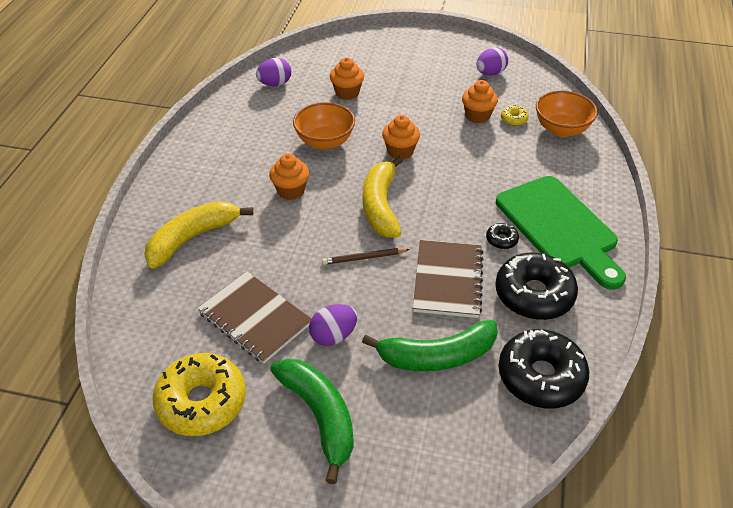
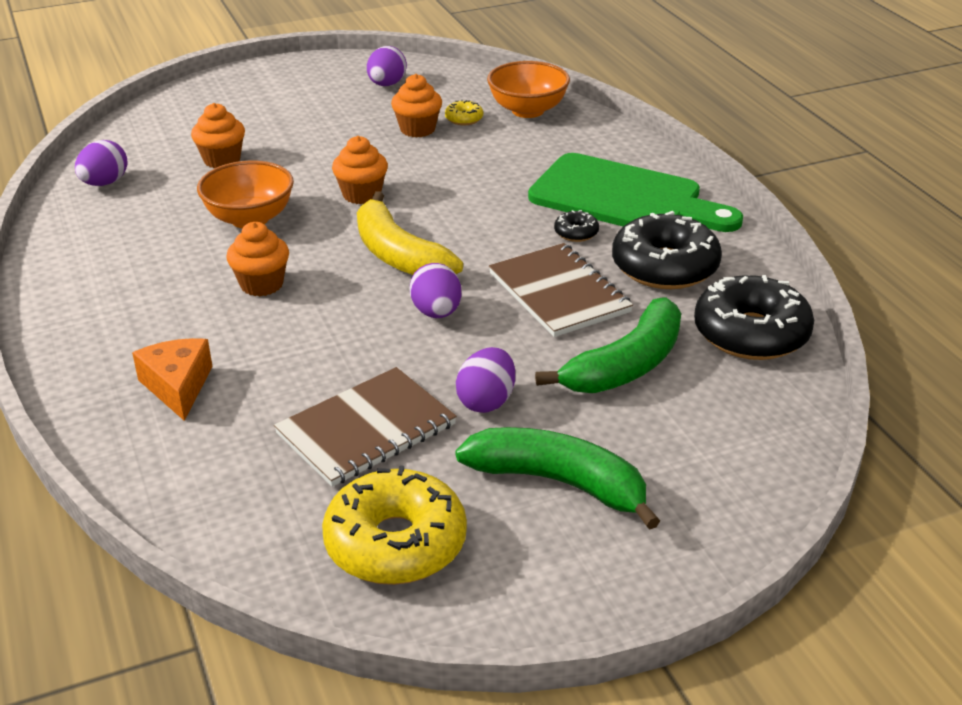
camera: 35 degrees left, 10 degrees down
yellow banana [144,201,253,268] -> orange cheese [132,338,213,421]
brown notebook [198,271,312,364] -> brown notebook turned 45 degrees counterclockwise [274,367,457,487]
brown pencil [322,248,410,265] -> purple egg [409,263,462,318]

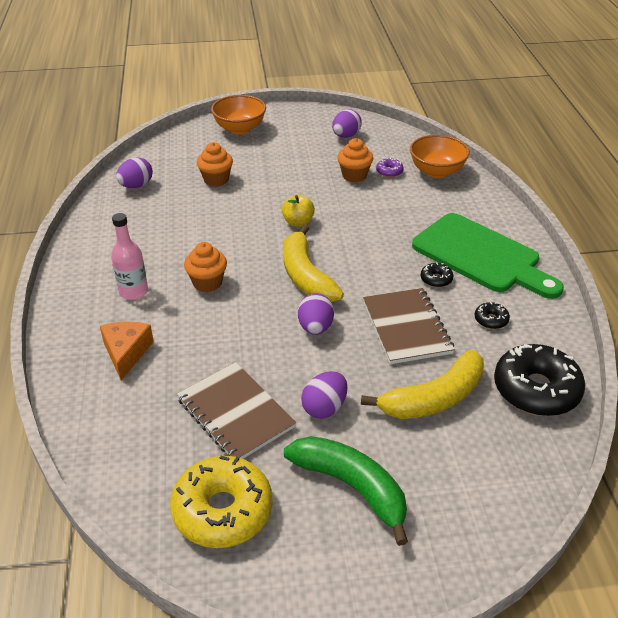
camera: 15 degrees right, 5 degrees up
orange bowl [197,161,294,228] -> orange bowl moved to [211,95,266,134]
brown notebook [274,367,457,487] -> brown notebook turned 75 degrees clockwise [177,362,296,459]
orange cupcake [332,136,388,204] -> yellow apple [282,195,315,227]
yellow donut [445,99,483,125] -> purple donut [376,158,404,178]
green banana [535,298,681,393] -> yellow banana [361,350,484,419]
black donut [612,211,722,289] -> black donut [475,302,510,329], size x0.43
none -> pink bottle [111,213,148,300]

